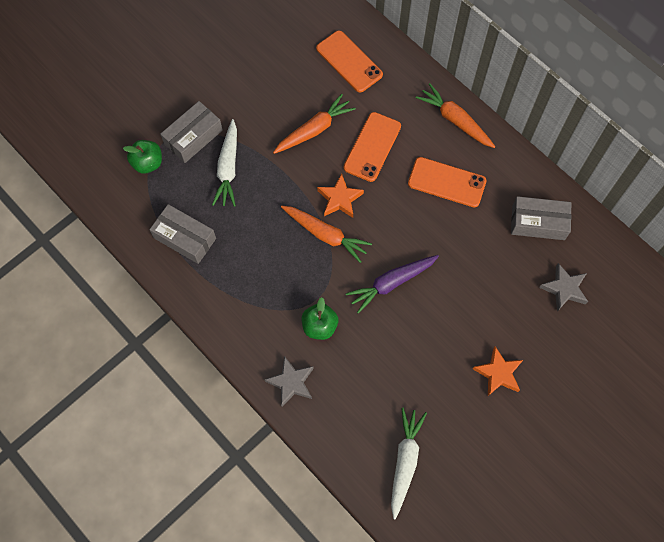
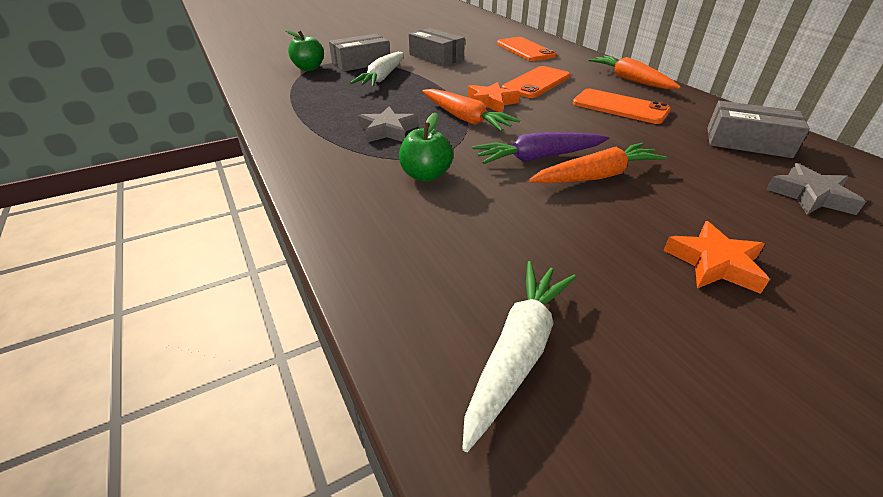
camera: 15 degrees right, 30 degrees down
grey box [150,204,216,264] -> grey box moved to [409,28,465,66]
grey star [264,356,314,407] -> grey star moved to [358,106,418,143]
orange carrot [273,94,356,154] -> orange carrot moved to [529,143,667,183]

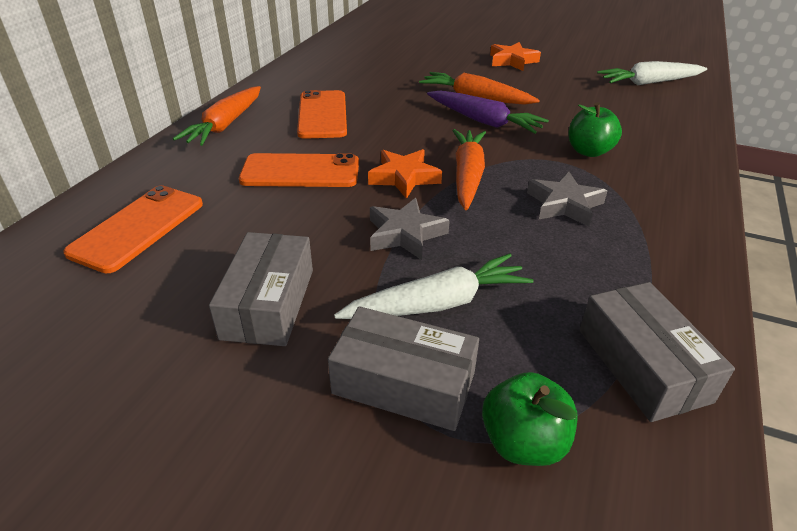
camera: 130 degrees left, 0 degrees up
grey box [707,101,810,158] -> grey box moved to [580,282,735,422]
grey star [766,163,866,215] -> grey star moved to [370,198,450,260]

